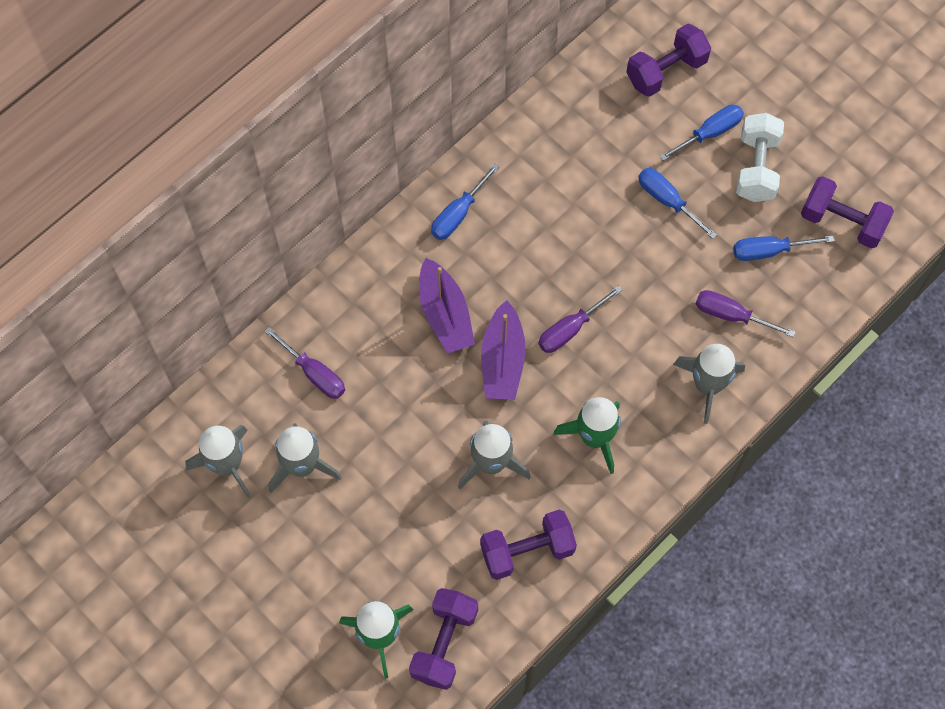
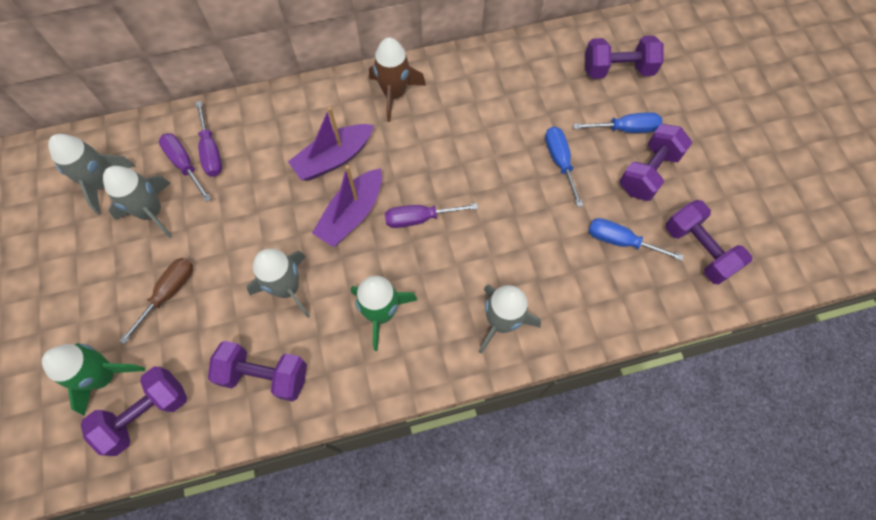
camera: 30 degrees right, 0 degrees up
purple boat [419,258,475,354] -> purple boat turned 45 degrees clockwise [288,107,374,181]
blue screwdriver [431,163,499,240] -> brown rocket [369,37,426,122]
purple screwdriver [696,290,796,337] -> purple screwdriver moved to [159,133,211,202]
white dumbbell [736,113,784,202] -> purple dumbbell [620,124,692,201]
none -> brown screwdriver [120,258,193,344]

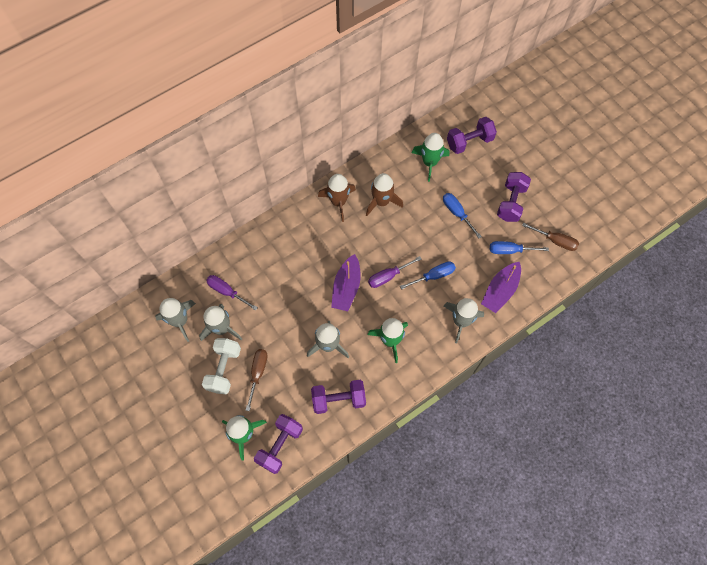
camera: 20 degrees left, 0 degrees up
purple screwdriver [196,101,222,177] -> none
purple boat [288,107,374,181] -> purple boat moved to [481,262,521,313]
blue screwdriver [573,112,662,133] -> blue screwdriver moved to [400,261,456,290]
purple dumbbell [665,200,752,285] -> brown screwdriver [522,223,579,251]
none -> white dumbbell [202,338,241,394]
none -> brown rocket [366,173,403,216]
none -> green rocket [412,133,449,182]

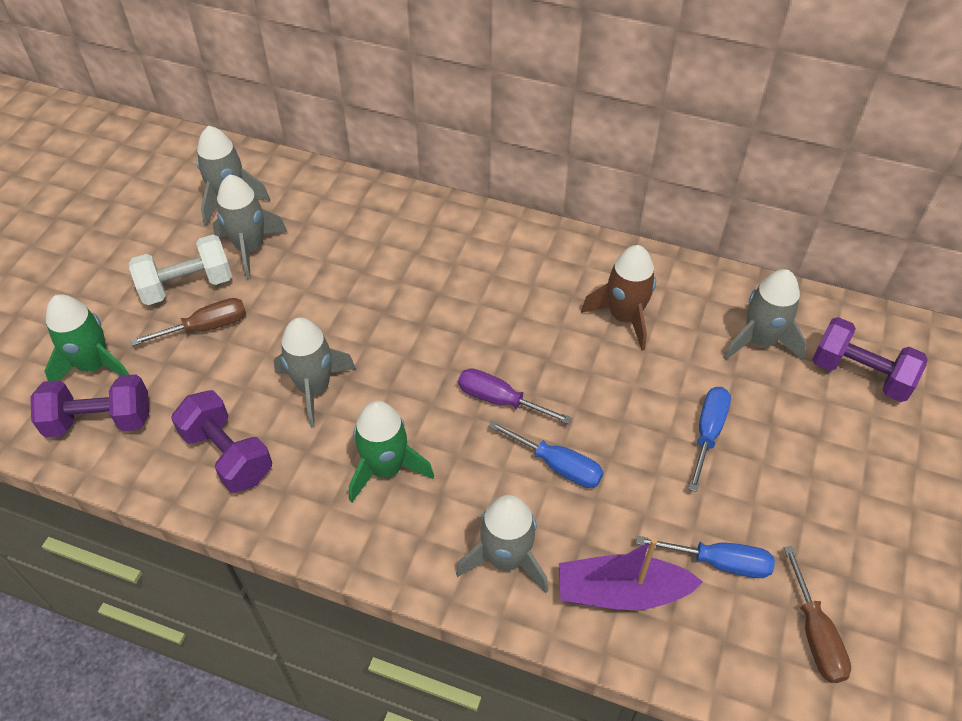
camera: 55 degrees right, 15 degrees down
purple screwdriver [206,275,258,311] -> none
brown rocket [318,174,356,222] -> none
purple boat [331,254,361,311] -> none
green rocket [412,133,449,182] -> grey rocket [724,269,807,360]
blue screwdriver [490,241,549,254] -> blue screwdriver turned 135 degrees clockwise [636,536,775,578]
purple dumbbell [497,172,531,222] -> none

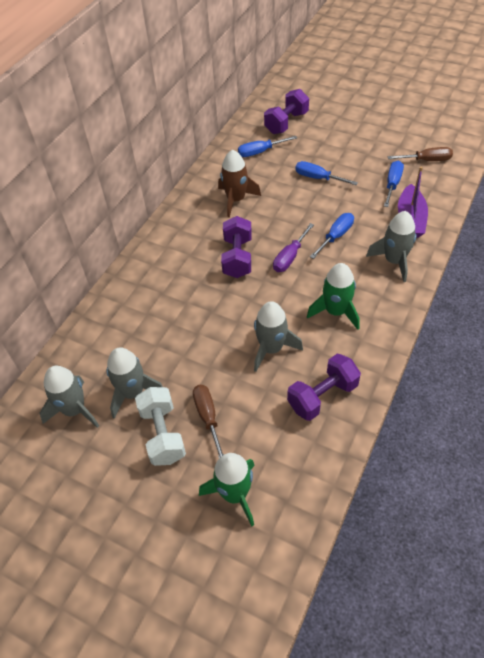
camera: 80 degrees left, 0 degrees up
purple dumbbell [30,374,149,438] -> purple dumbbell moved to [221,216,252,278]
grey rocket [724,269,807,360] -> blue screwdriver [238,136,297,157]

